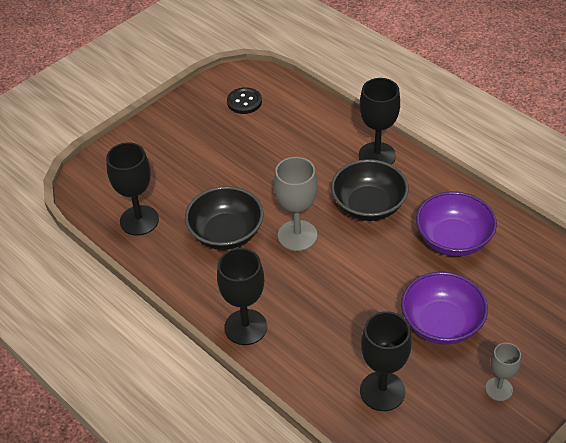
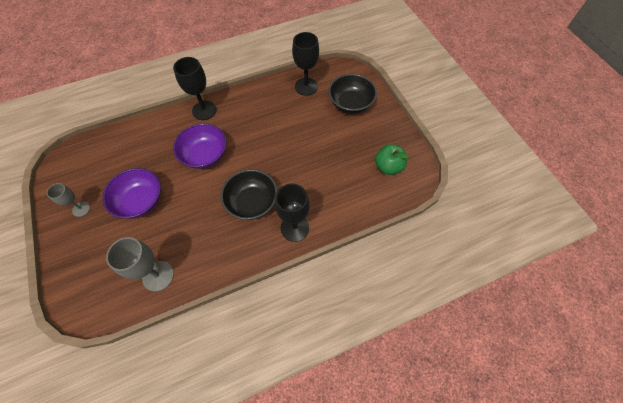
camera: 110 degrees right, 15 degrees up
black bowl [185,186,263,250] -> black bowl moved to [328,74,377,114]
black button [227,87,262,114] -> green apple [375,144,409,175]
grey goblet [274,157,318,251] -> grey goblet moved to [106,237,174,292]
black goblet [360,311,412,411] -> none
purple bowl [416,191,497,256] -> purple bowl moved to [173,123,227,169]

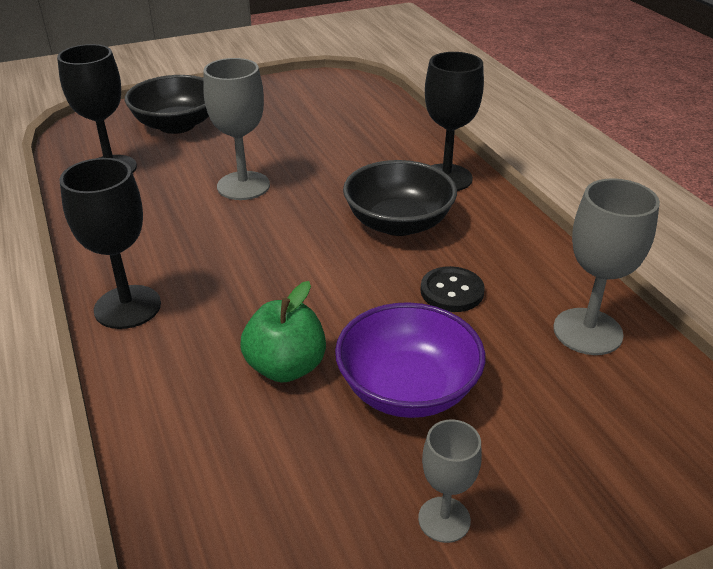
camera: 90 degrees left, 25 degrees down
purple bowl [173,123,227,169] -> none
green apple [375,144,409,175] -> green apple moved to [240,281,326,383]
none -> grey goblet [203,58,270,200]
none -> black button [420,266,485,312]

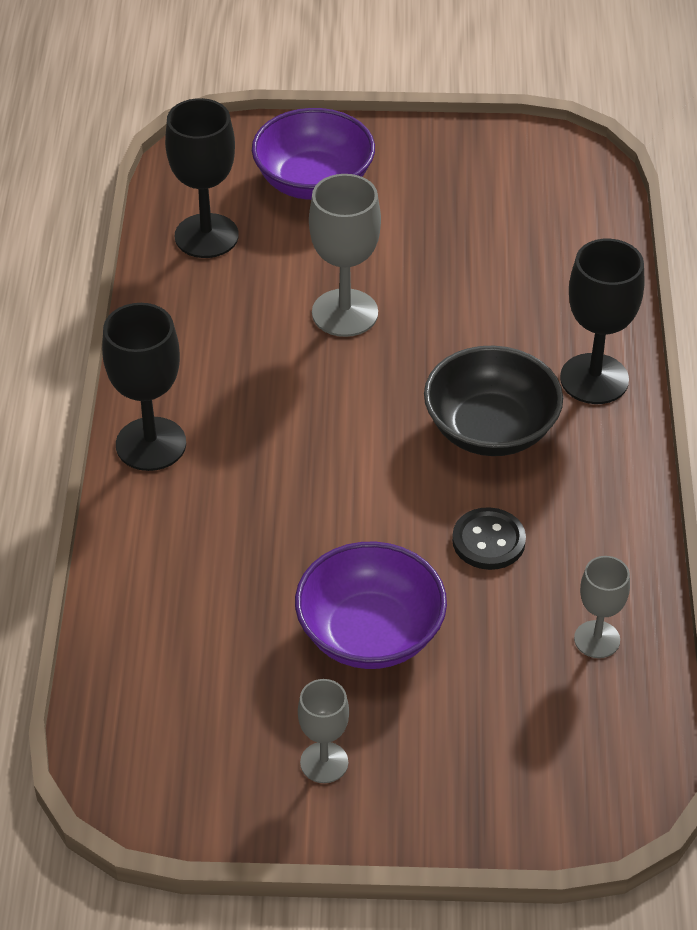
camera: 25 degrees right, 10 degrees up
black bowl [125,75,209,134] -> purple bowl [252,108,375,200]
green apple [240,281,326,383] -> none
grey goblet [553,178,660,355] -> grey goblet [574,556,630,658], size x0.60

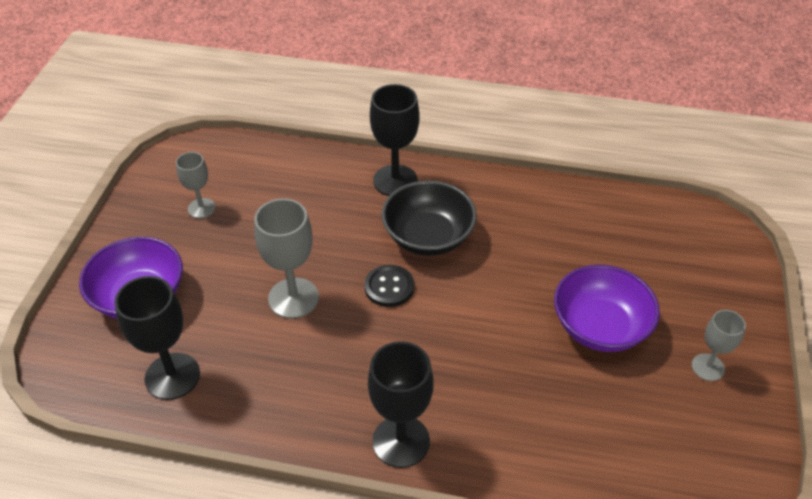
camera: 80 degrees left, 0 degrees up
black button [452,507,526,570] -> black button moved to [364,265,414,307]
grey goblet [574,556,630,658] -> grey goblet moved to [176,152,216,218]

